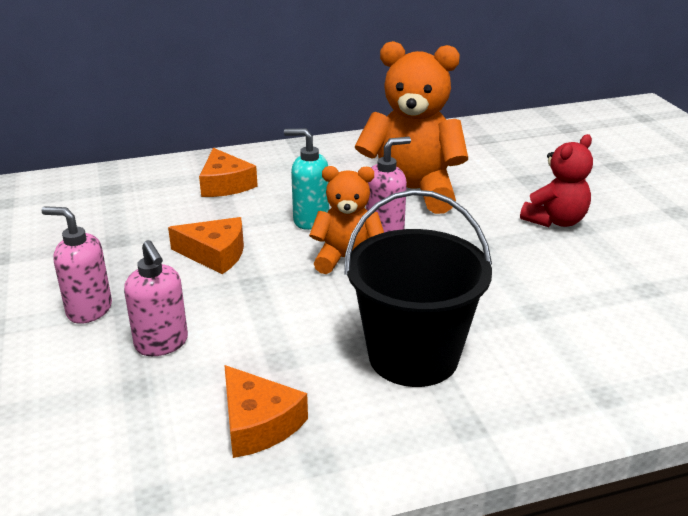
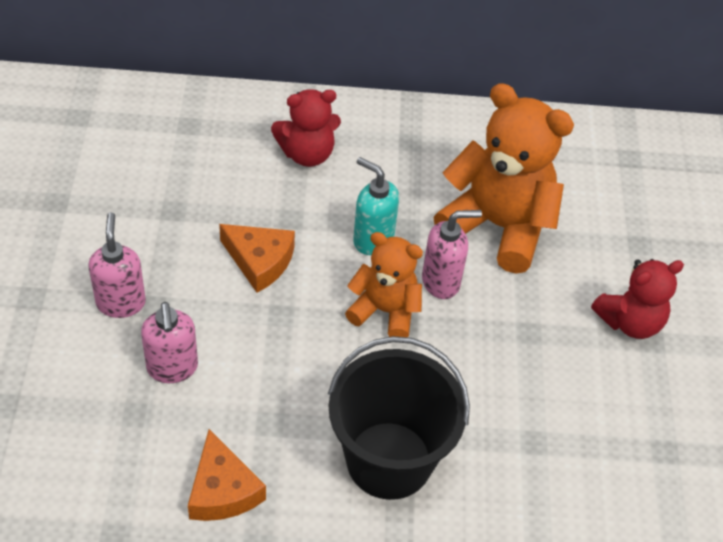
camera: 15 degrees right, 20 degrees up
pink soap dispenser [42,206,112,324] -> pink soap dispenser turned 45 degrees clockwise [88,212,146,318]
orange cheese [199,148,258,197] -> red teddy bear [271,89,341,167]

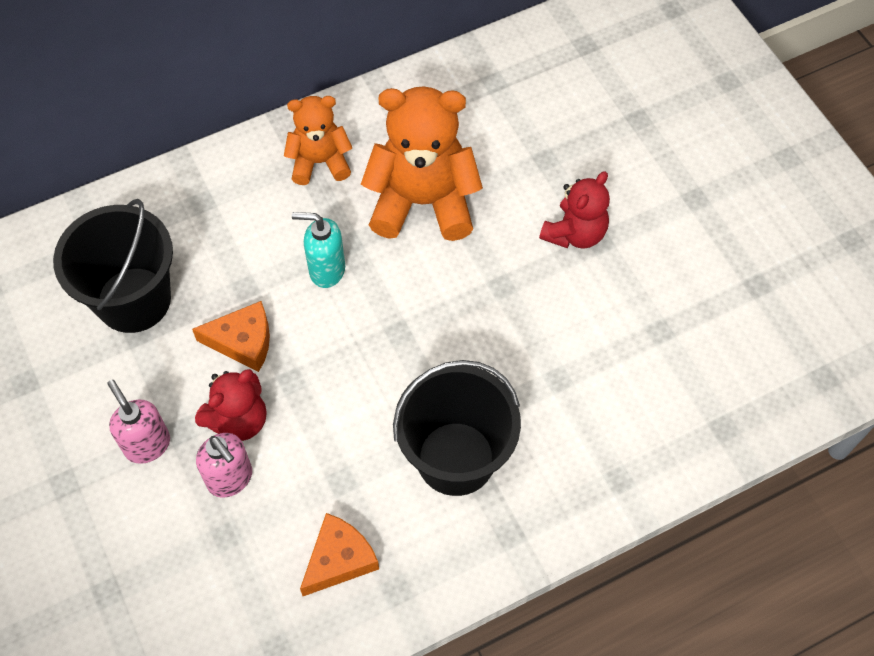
camera: 25 degrees left, 10 degrees up
orange cheese [188,429,266,521] -> orange cheese turned 90 degrees counterclockwise [300,513,379,596]
red teddy bear [271,89,341,167] -> red teddy bear moved to [195,369,266,441]
orange teddy bear [345,232,423,337] -> orange teddy bear moved to [284,96,353,185]
pink soap dispenser [422,210,482,299] -> none
none -> black bucket [53,199,173,333]

